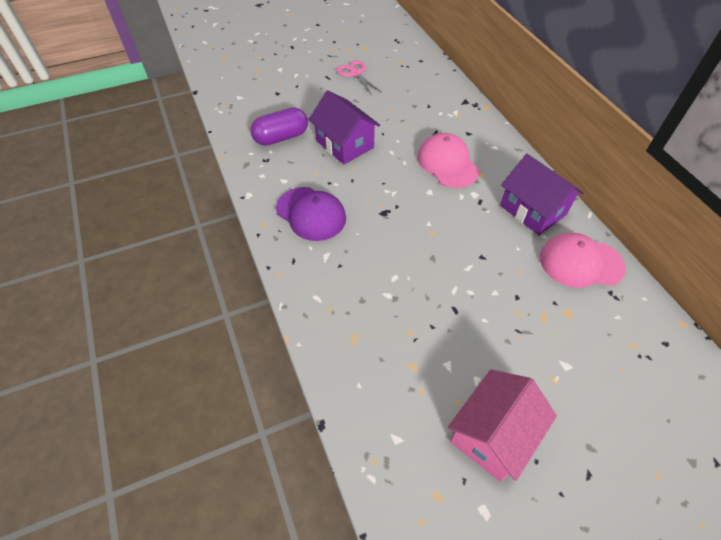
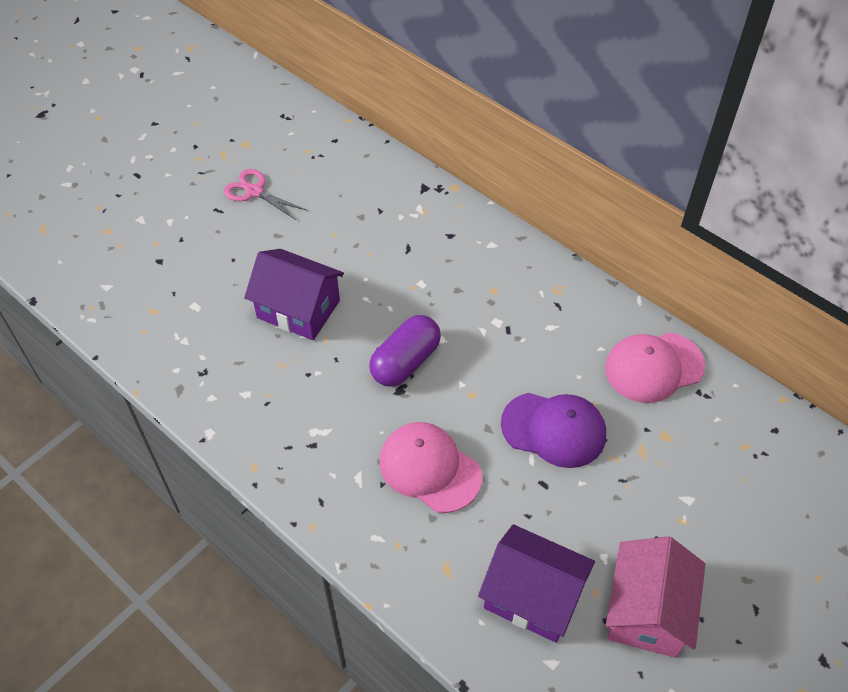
camera: 25 degrees left, 0 degrees up
purple capsule [250,107,308,146] -> purple capsule moved to [369,315,441,387]
purple cap [276,187,346,241] -> purple cap moved to [501,393,606,468]
pink cap [417,133,479,188] -> pink cap moved to [380,422,482,513]
purple house [500,154,584,235] -> purple house moved to [478,524,595,643]

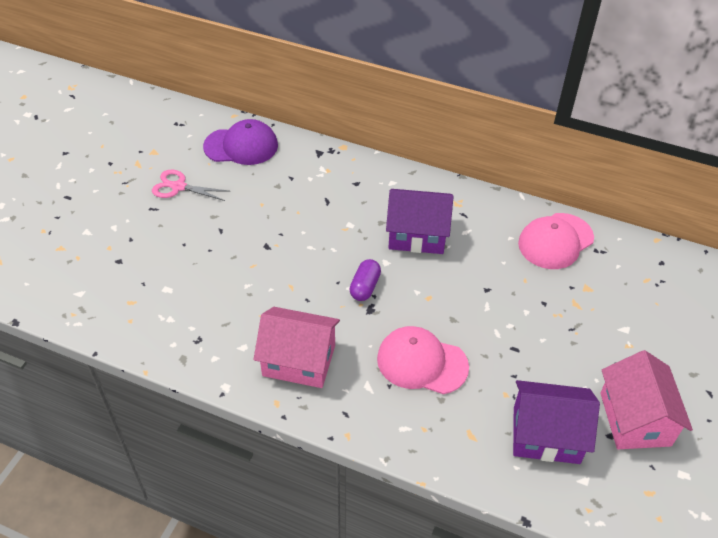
camera: 20 degrees left, 5 degrees down
purple house [244,249,344,340] -> purple house moved to [386,189,454,254]
purple capsule [369,315,441,387] -> purple capsule [350,259,381,301], size x0.65
purple cap [501,393,606,468] -> purple cap moved to [203,119,278,165]
none -> pink house [254,307,340,388]

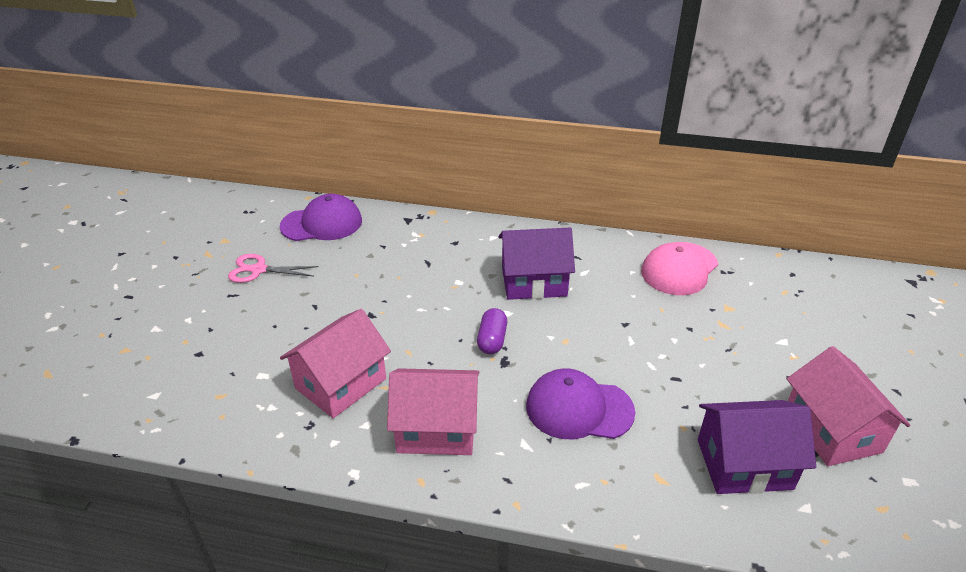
camera: 10 degrees left, 10 degrees down
pink cap [377,326,469,394] -> purple cap [526,368,635,439]
none -> pink house [280,309,391,418]

